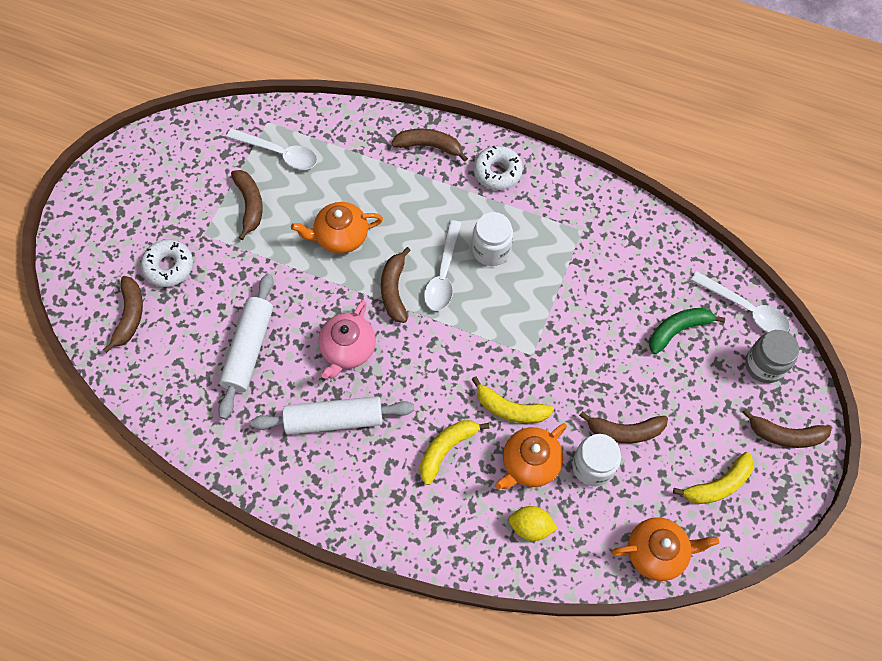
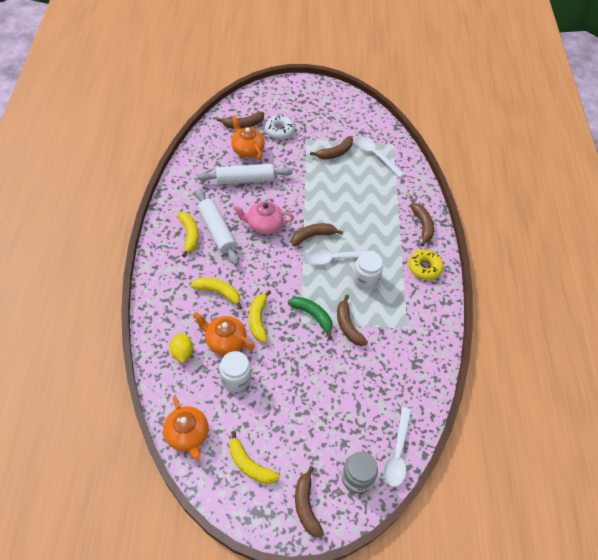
camera: 65 degrees right, 10 degrees down
white spoon [226,128,317,170] -> white spoon turned 135 degrees clockwise [356,136,404,177]
orange teapot [291,202,383,254] -> orange teapot moved to [231,115,265,160]
white donut [474,146,523,190] -> yellow donut [409,249,443,280]
brown banana [579,411,668,443] -> brown banana moved to [337,294,368,346]
green banana [649,308,725,354] -> green banana moved to [288,297,332,339]
none -> yellow banana [178,212,199,257]

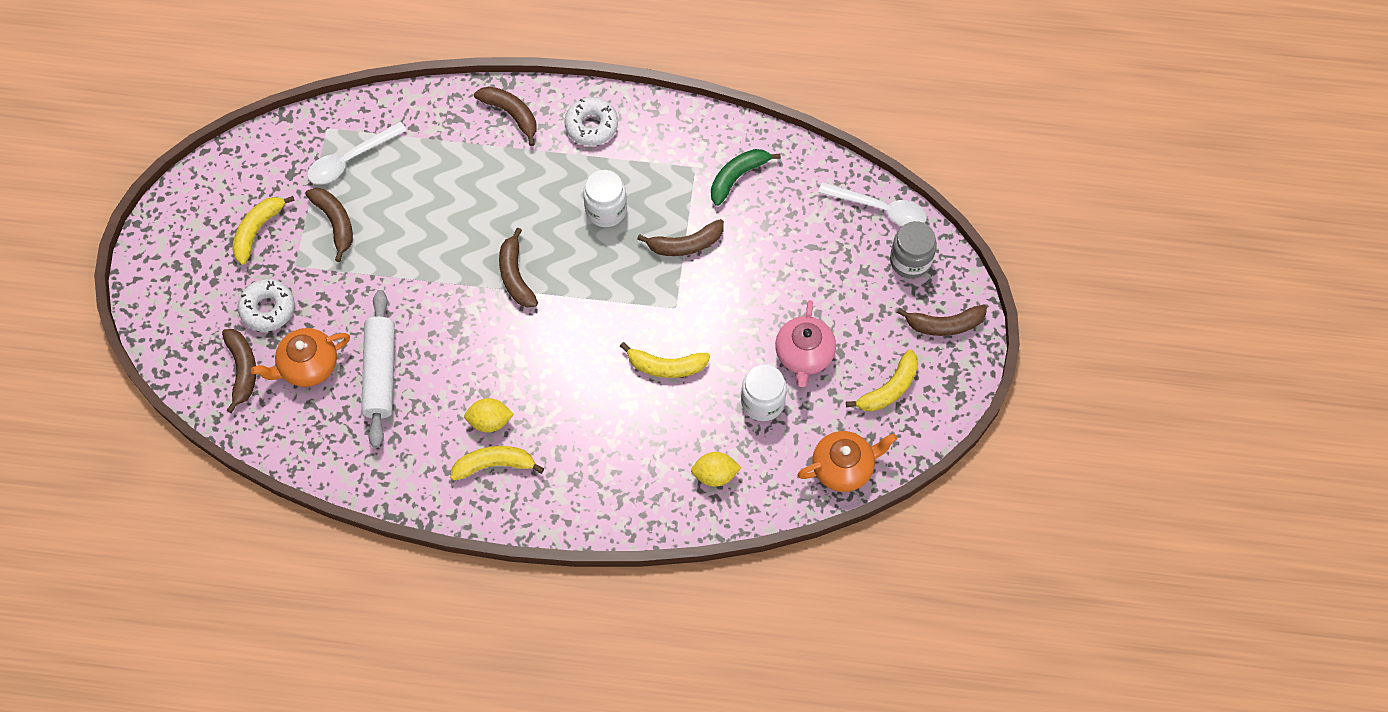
camera: 80 degrees left, 10 degrees up
yellow banana [190,278,243,309] -> yellow banana moved to [232,196,295,265]
orange teapot [193,312,255,355] -> none
white rolling pin [196,189,239,265] -> yellow lemon [464,398,514,432]
pink teapot [233,201,294,234] -> pink teapot moved to [775,300,836,387]
green banana [288,297,332,339] -> green banana moved to [711,149,781,206]
white spoon [307,249,376,265] -> none
yellow donut [409,249,443,280] -> white donut [565,97,618,146]
brown banana [410,203,434,247] -> brown banana turned 45 degrees clockwise [474,86,537,146]

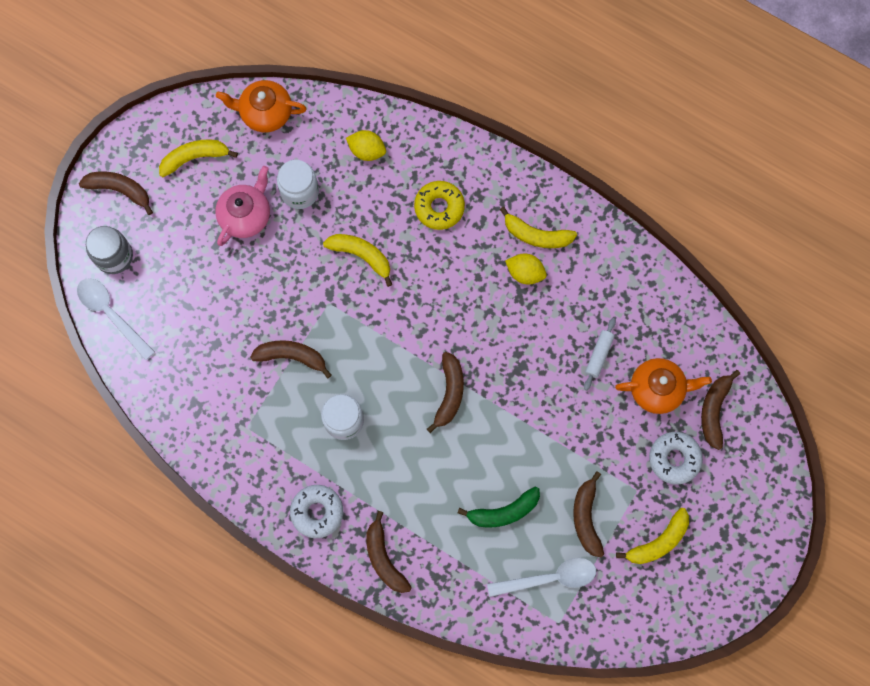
camera: 155 degrees left, 10 degrees up
white rolling pin [361,290,395,448] -> white rolling pin [584,318,616,391], size x0.52
green banana [711,149,781,206] -> green banana moved to [457,487,540,527]
none -> yellow donut [414,181,465,230]

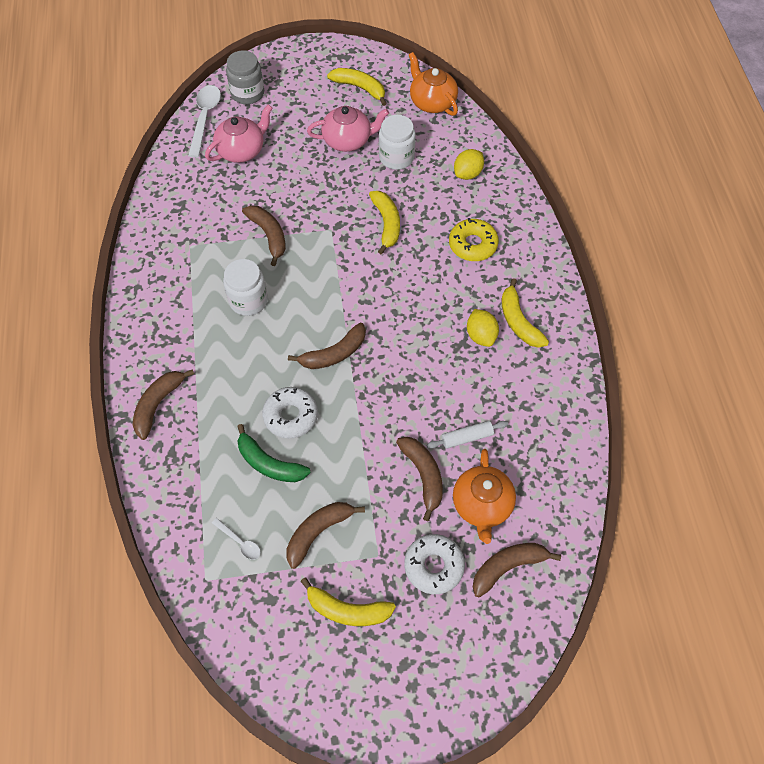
camera: 50 degrees right, 15 degrees down
brown banana [79,171,153,215] -> brown banana moved to [396,437,443,521]
white donut [290,485,343,538] -> white donut moved to [262,387,318,439]
yellow lemon [346,130,386,161] -> yellow lemon turned 60 degrees clockwise [454,149,484,180]
white spoon [487,558,596,597] -> white spoon [212,518,261,560], size x0.52
orange teapot [615,358,712,414] -> orange teapot turned 45 degrees clockwise [453,449,516,544]
none -> pink teapot [205,105,272,163]

